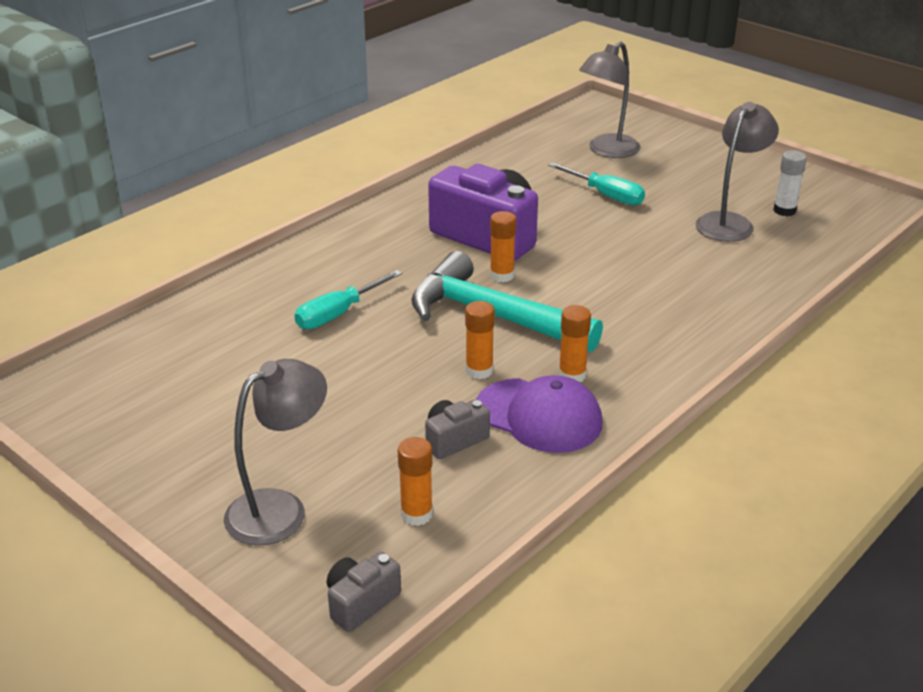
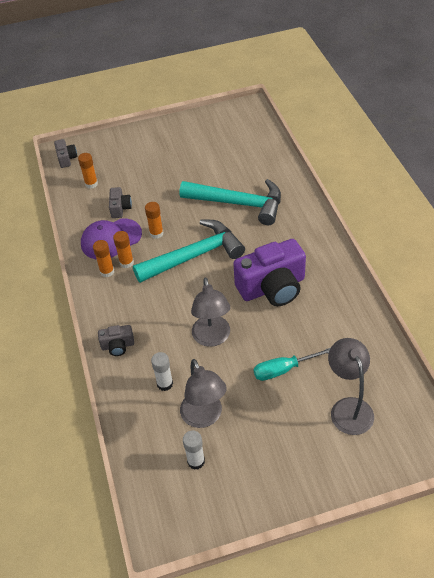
camera: 125 degrees right, 15 degrees up
grey lamp [224,359,327,546] -> grey lamp moved to [191,277,230,347]
turquoise screwdriver [295,270,402,329] -> turquoise hammer [179,179,281,225]
orange glue stick [490,211,516,282] -> orange glue stick moved to [93,240,114,277]
none -> grey camera [98,325,134,356]
none -> white glue stick [151,352,173,391]

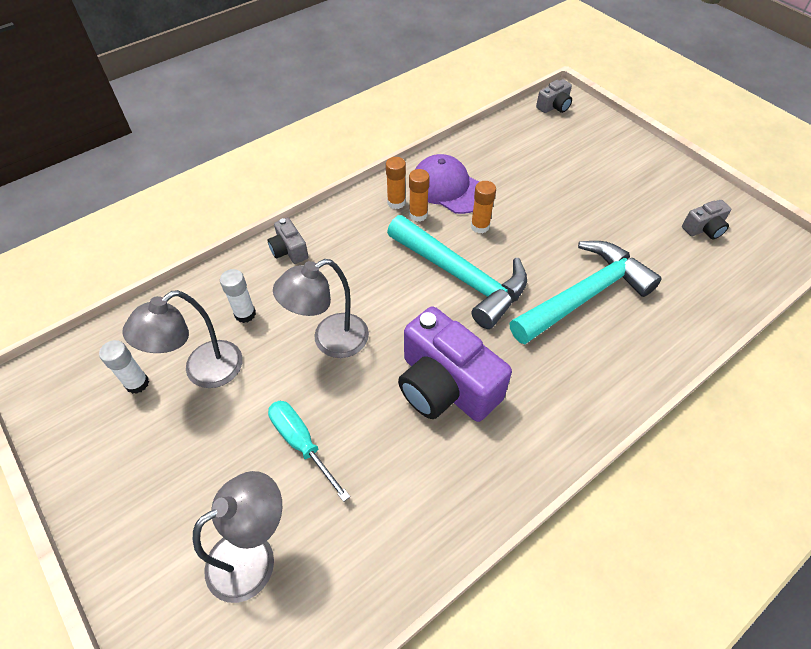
camera: 65 degrees right, 5 degrees up
orange glue stick [78,153,98,189] -> none
grey camera [109,187,132,218] -> grey camera moved to [682,200,731,239]
turquoise hammer [179,179,281,225] -> turquoise hammer turned 120 degrees counterclockwise [509,241,662,345]

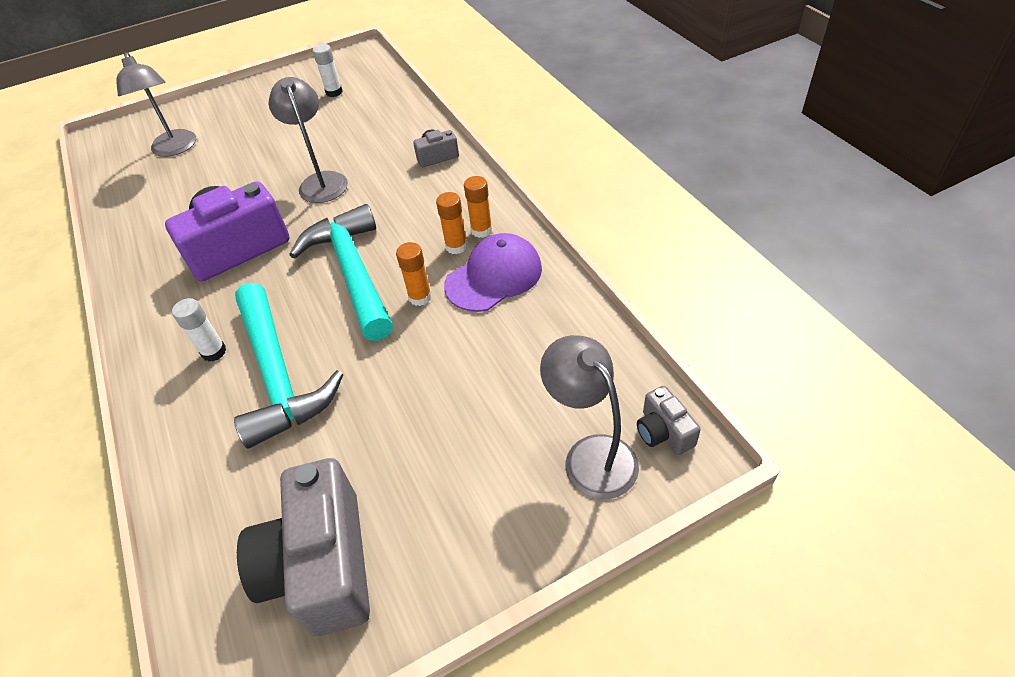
camera: 105 degrees right, 5 degrees down
grey lamp [122,290,243,388] -> grey lamp moved to [540,335,639,499]
white glue stick [220,269,256,323] -> white glue stick moved to [172,298,226,362]
turquoise screwdriver [268,401,350,502] -> none
turquoise hammer [387,215,527,329] -> turquoise hammer turned 105 degrees clockwise [289,204,393,341]
grey camera [682,200,731,239] -> grey camera [237,458,370,636], size x2.14

